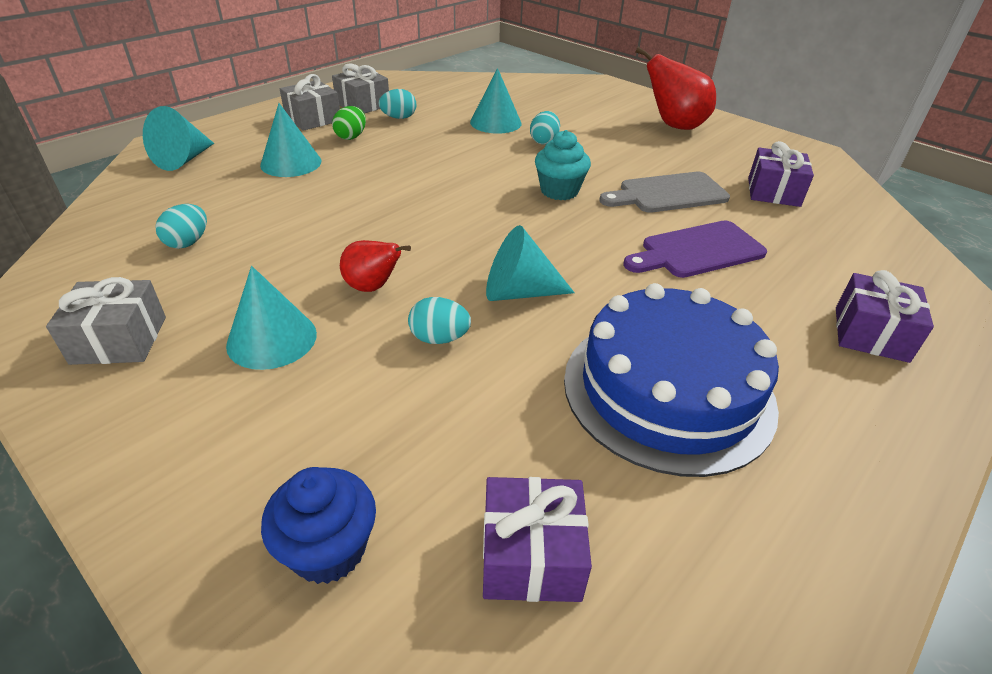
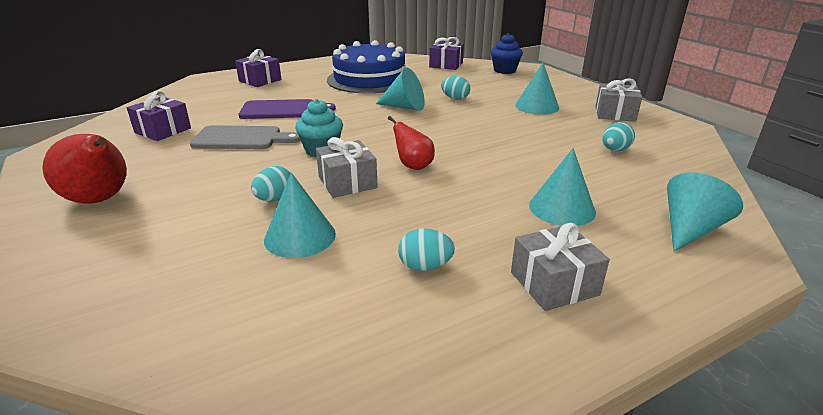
camera: 160 degrees left, 10 degrees down
grey gift [332,63,389,114] -> grey gift moved to [316,137,378,198]
green egg [332,106,366,140] -> none
red pear [340,240,411,292] -> red pear moved to [388,116,435,170]

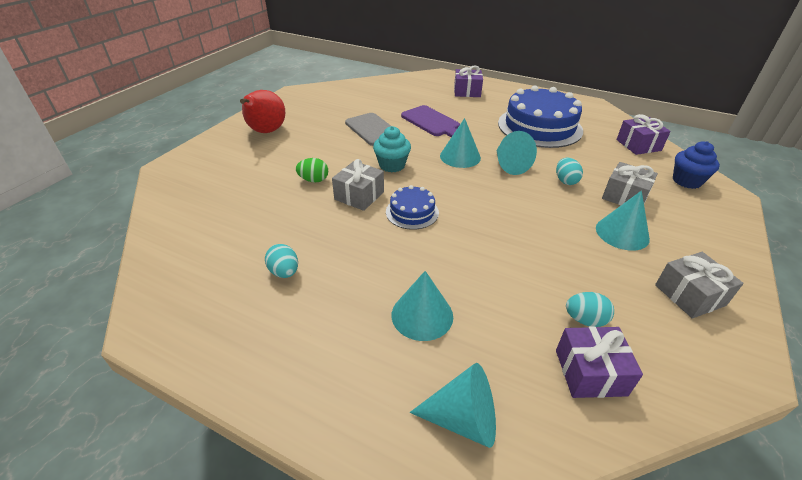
camera: 55 degrees right, 10 degrees up
purple gift [127,91,191,141] -> purple gift moved to [556,326,643,398]
turquoise egg [251,166,291,201] -> green egg [296,158,328,183]
turquoise cone [264,173,336,258] -> turquoise cone moved to [440,118,481,168]
red pear [388,116,435,170] -> blue cake [386,185,439,230]
grey gift [511,223,610,311] -> grey gift moved to [602,162,658,205]

